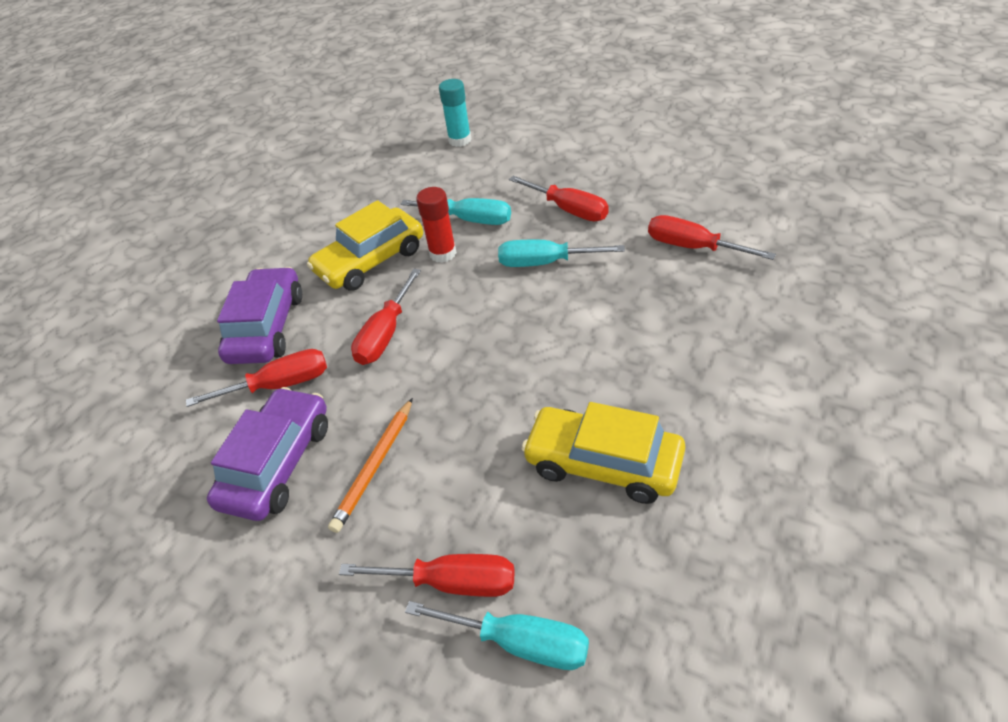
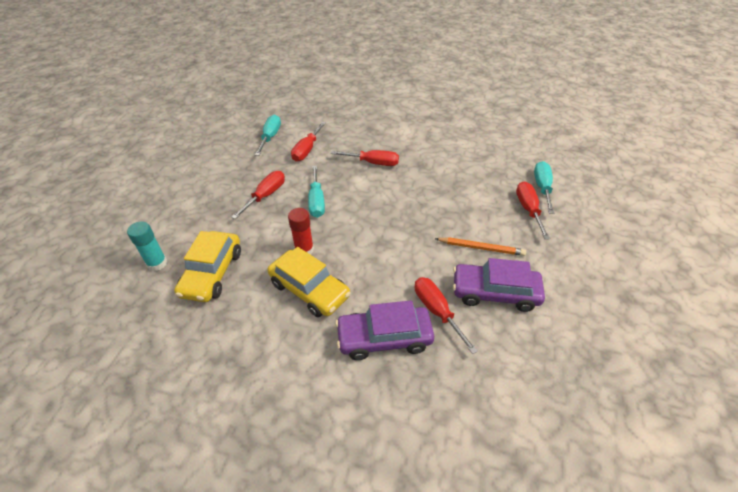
camera: 105 degrees left, 0 degrees up
red screwdriver [351,269,421,365] -> red screwdriver moved to [330,150,399,166]
turquoise screwdriver [401,198,511,225] -> turquoise screwdriver moved to [255,114,281,156]
yellow car [522,402,685,504] -> yellow car moved to [174,231,241,302]

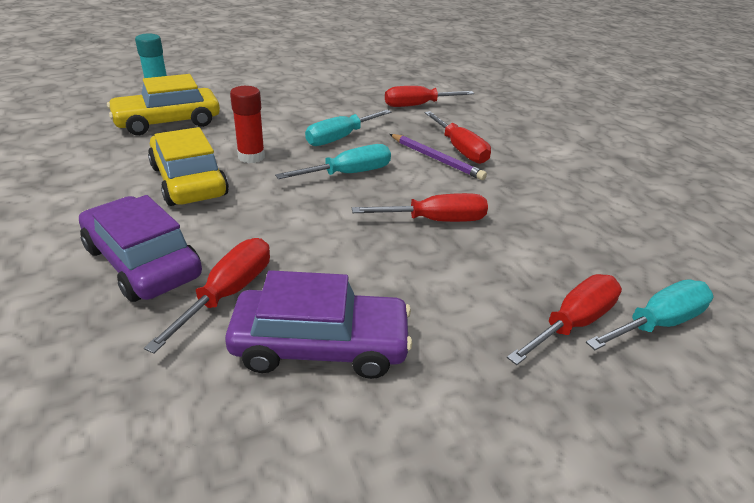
camera: 50 degrees right, 10 degrees down
red screwdriver [231,171,285,219] -> red screwdriver moved to [352,193,488,222]
turquoise screwdriver [255,114,281,156] -> turquoise screwdriver moved to [275,144,391,179]
yellow car [267,247,351,317] -> yellow car turned 150 degrees clockwise [148,127,229,206]
orange pencil [435,237,526,256] -> none
purple car [453,258,545,312] -> purple car turned 120 degrees clockwise [225,270,412,379]
none -> purple pencil [390,134,487,180]

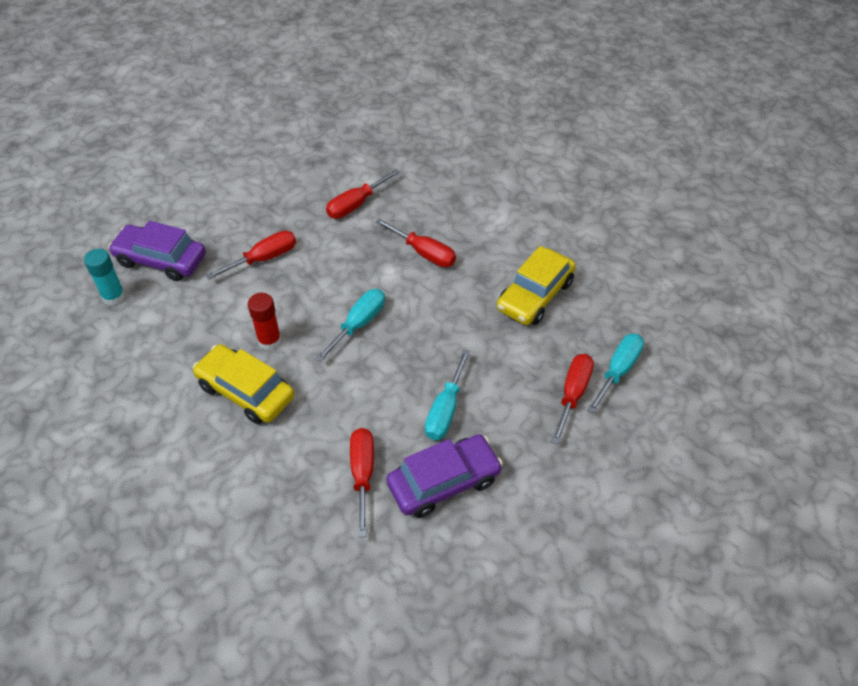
camera: 25 degrees left, 15 degrees up
purple car [79,195,202,302] -> purple car moved to [108,221,206,281]
yellow car [107,74,220,135] -> yellow car moved to [497,246,576,325]
turquoise screwdriver [305,110,391,146] -> turquoise screwdriver moved to [425,350,470,440]
red screwdriver [352,193,488,222] -> red screwdriver moved to [206,231,296,279]
purple pencil [390,134,487,180] -> none

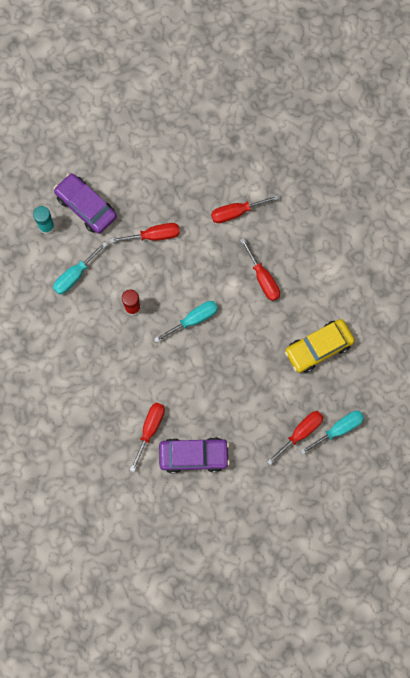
camera: 25 degrees right, 25 degrees up
yellow car [193,344,294,424] -> none
turquoise screwdriver [425,350,470,440] -> turquoise screwdriver moved to [53,241,108,294]

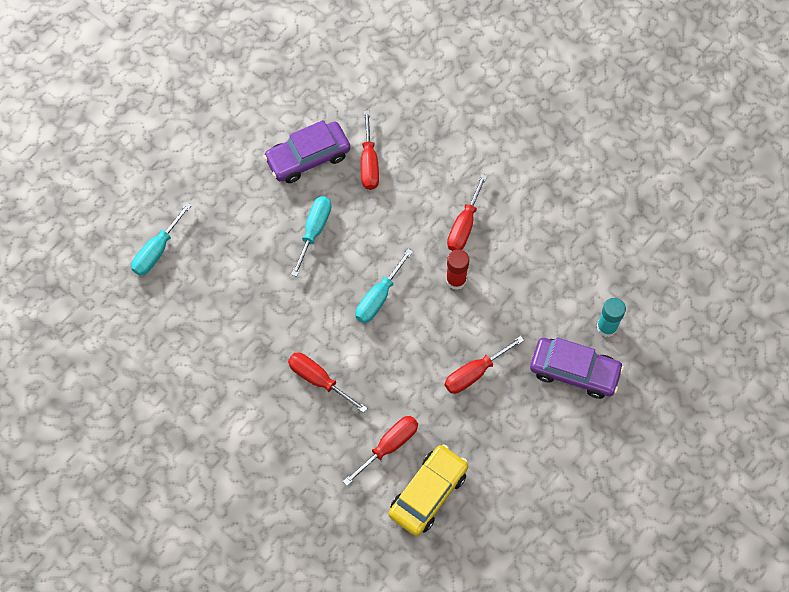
camera: 155 degrees right, 10 degrees down
turquoise screwdriver [53,241,108,294] -> turquoise screwdriver moved to [291,196,331,277]
red screwdriver [267,411,323,465] -> red screwdriver moved to [447,174,487,251]
yellow car [285,319,355,373] -> yellow car moved to [389,444,468,536]

